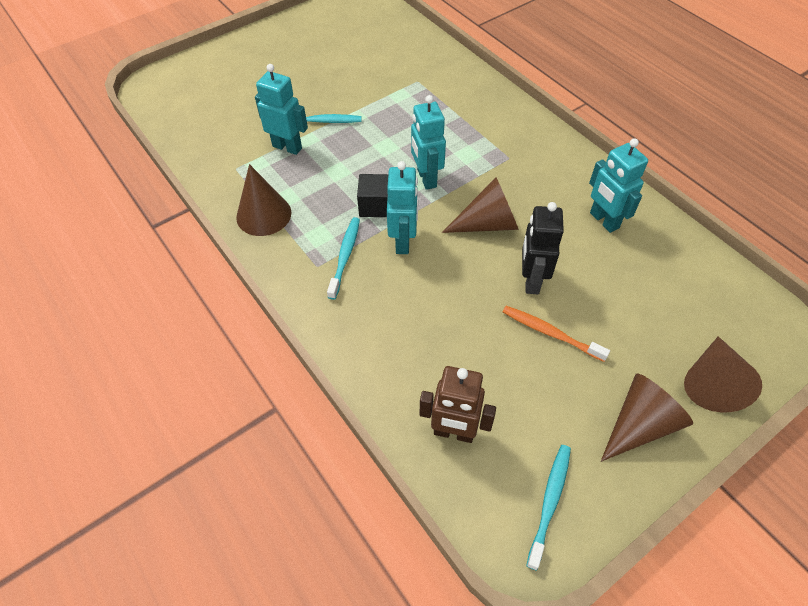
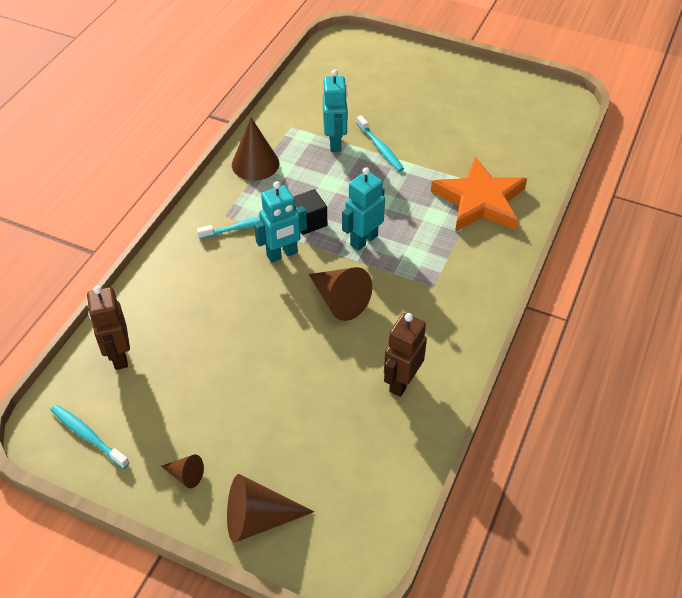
camera: 60 degrees right, 5 degrees down
orange toothbrush [503,306,610,362] -> none
black robot [522,202,564,294] -> none
turquoise toothbrush [526,445,571,570] -> turquoise toothbrush turned 135 degrees counterclockwise [50,404,130,469]
turquoise robot [589,138,648,233] -> brown robot [384,313,427,397]
brown cone [601,373,693,462] -> brown cone [161,454,204,488], size x0.53
none -> orange star [431,157,527,232]

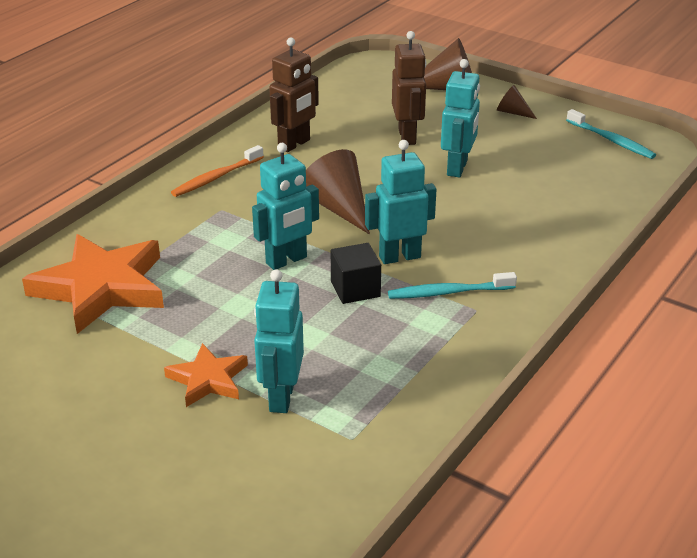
camera: 170 degrees left, 15 degrees down
brown robot [87,286,130,370] -> brown robot moved to [392,31,426,145]
brown cone [232,118,279,181] -> none
turquoise toothbrush [356,115,404,172] -> orange star [164,343,248,407]
none -> orange toothbrush [171,145,264,197]
none -> turquoise robot [441,59,480,177]

